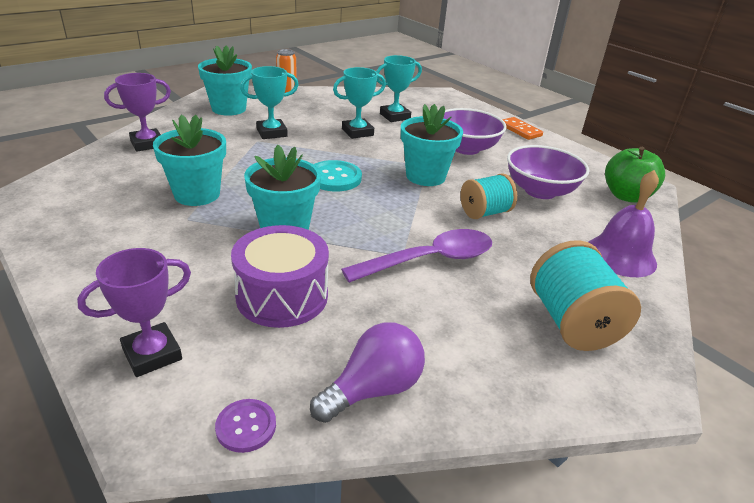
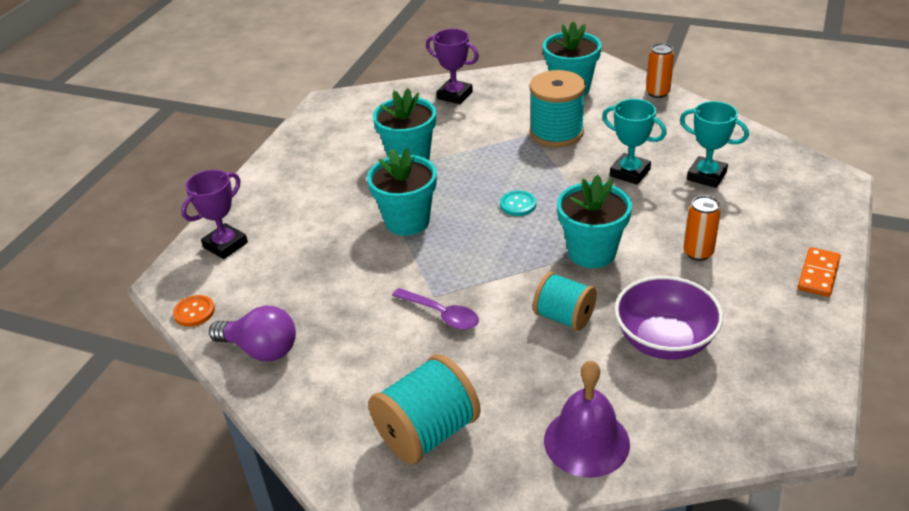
camera: 65 degrees right, 5 degrees up
purple trophy [77,248,191,377] -> purple trophy turned 75 degrees counterclockwise [181,170,248,259]
purple button [215,399,276,453] -> orange button [173,295,215,327]
purple drum [231,225,329,328] -> none
turquoise trophy [240,66,299,139] -> turquoise spool [529,70,586,147]
turquoise button [314,160,362,191] -> turquoise button [500,190,536,216], size x0.62
purple spoon [341,229,492,283] -> purple spoon [392,288,479,330], size x0.63
purple bowl [443,108,507,155] -> orange can [683,195,721,261]
green apple [605,147,665,202] -> none

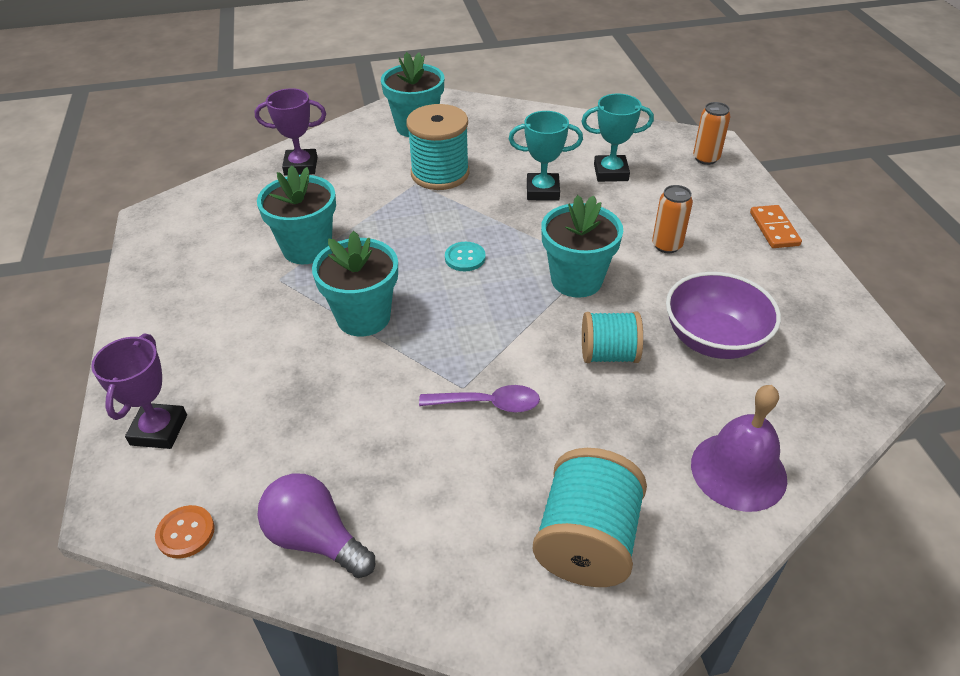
camera: 35 degrees left, 5 degrees up
purple light bulb [209,305,296,361] -> purple light bulb turned 135 degrees counterclockwise [257,473,375,578]
orange can [646,43,674,98] -> orange can moved to [693,102,730,165]

